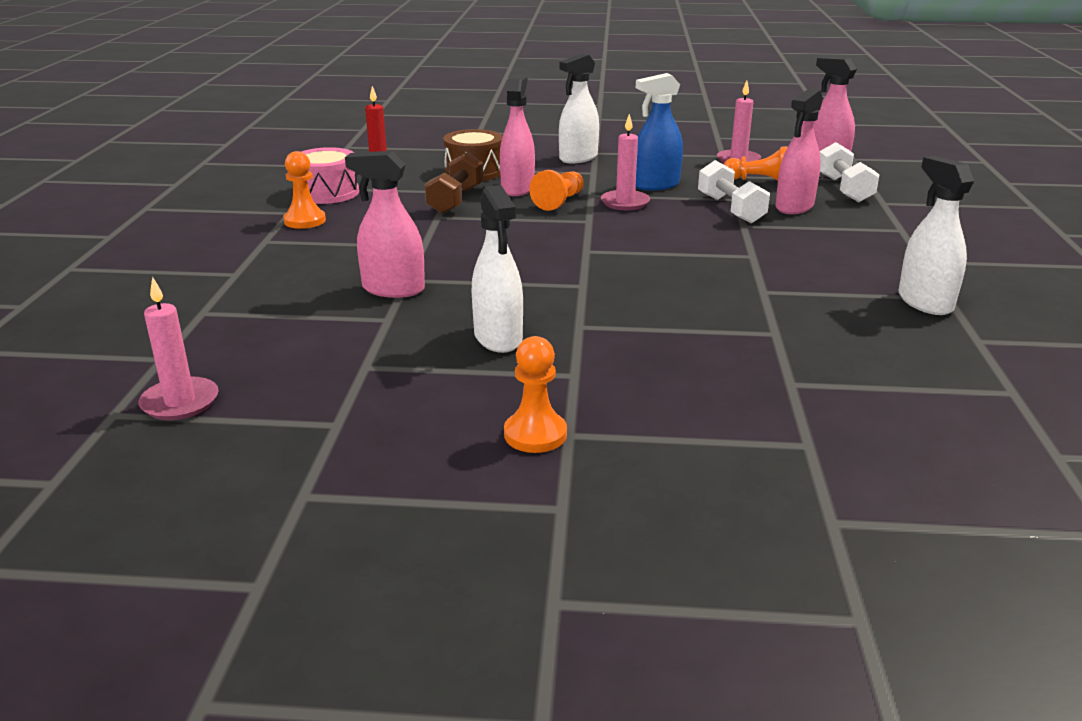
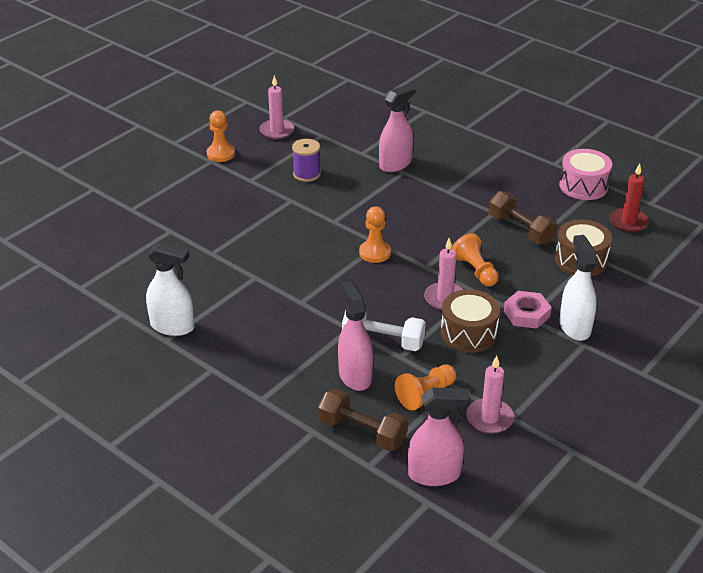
camera: 125 degrees right, 10 degrees up
pink candle [139,277,219,420] -> pink candle moved to [259,75,294,139]
orange pawn [283,151,326,229] -> orange pawn moved to [359,206,391,263]
white spray bottle [472,185,523,353] -> purple spool [292,139,321,182]
pink spray bottle [500,75,535,196] -> none
blue spray bottle [636,73,683,190] -> brown drum [441,289,500,353]
white dumbbell [819,142,879,202] -> brown dumbbell [318,389,408,451]
none -> pink nut [504,291,552,329]

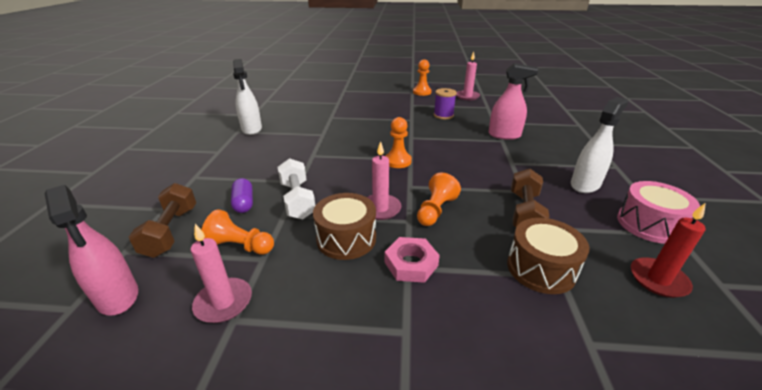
camera: 55 degrees right, 5 degrees down
pink spray bottle [338,281,373,391] -> purple capsule [231,178,253,213]
white spray bottle [559,235,597,341] -> white spray bottle moved to [571,97,628,193]

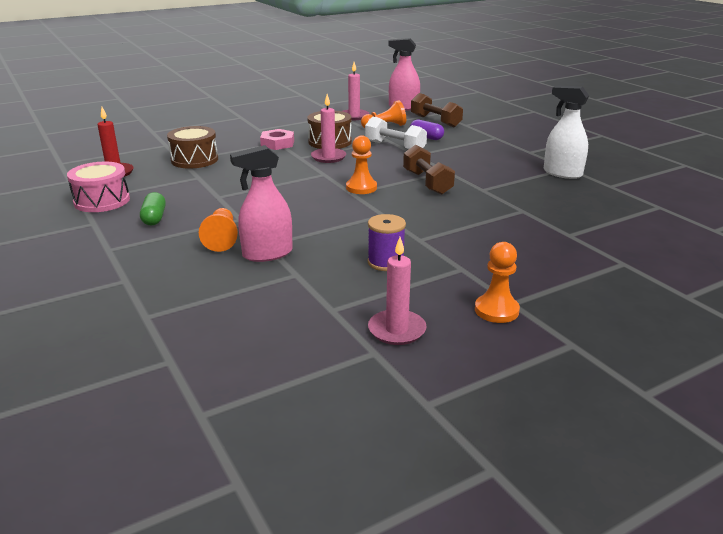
camera: 145 degrees right, 5 degrees down
orange pawn [417,173,461,226] -> orange pawn moved to [199,208,238,252]
brown dumbbell [511,169,550,227] -> brown dumbbell moved to [403,145,455,195]
white spray bottle [571,97,628,193] -> green capsule [140,192,166,225]

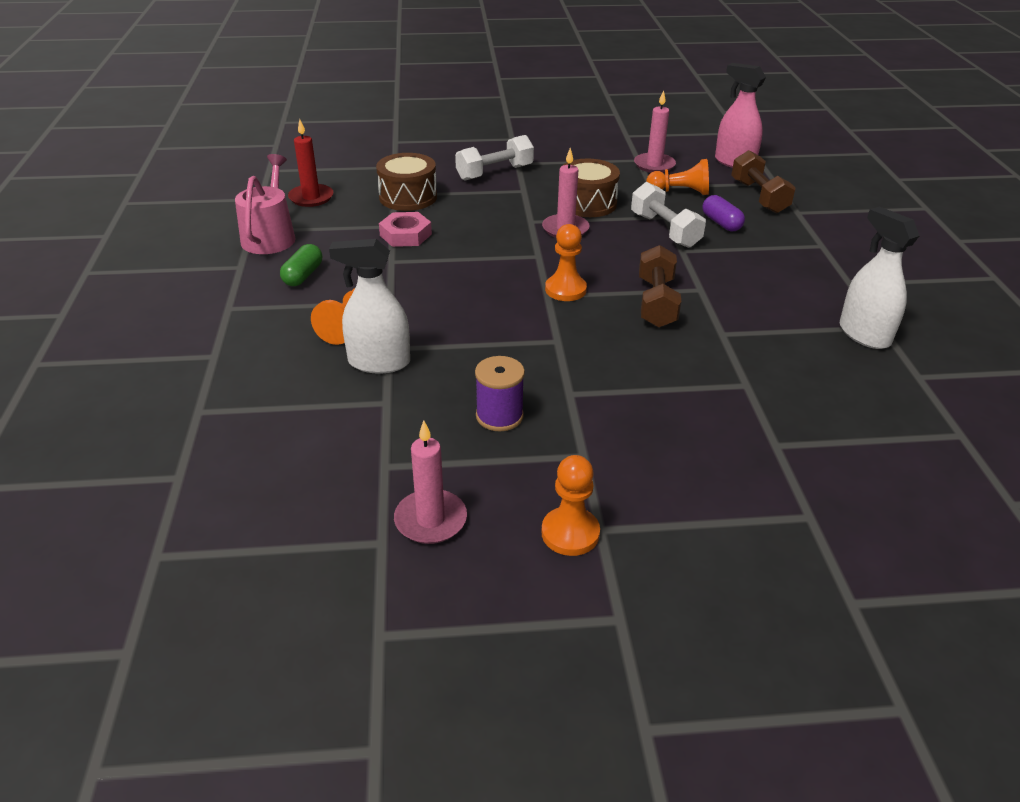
camera: 25 degrees right, 10 degrees up
pink drum [67,162,130,212] -> pink watering can [235,154,296,254]
pink spray bottle [230,145,293,262] -> white spray bottle [329,239,410,373]
pink nut [260,129,294,150] -> pink nut moved to [379,212,432,247]
none -> white dumbbell [455,135,534,181]

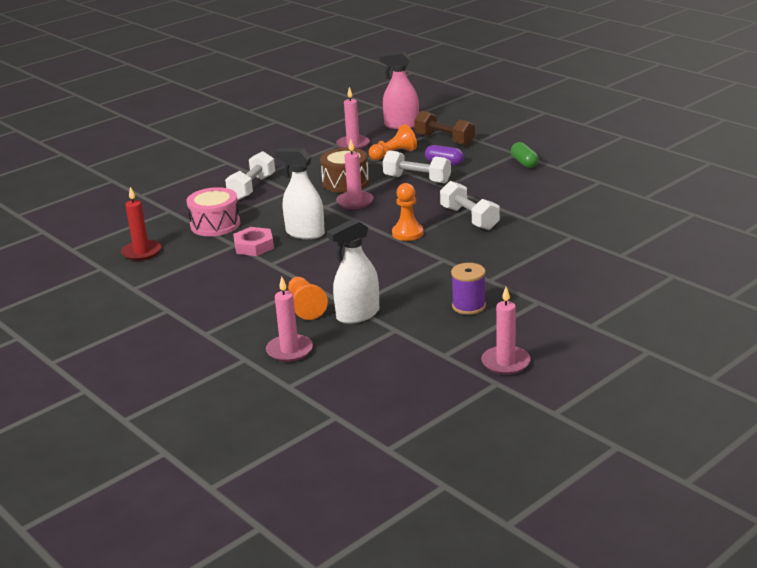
camera: 35 degrees left, 10 degrees down
pink watering can [235,154,296,254] -> none
green capsule [280,244,322,286] -> green capsule moved to [511,142,539,168]
brown drum [376,153,437,211] -> pink drum [187,187,240,236]
orange pawn [541,455,600,556] -> none
brown dumbbell [639,245,681,328] -> white dumbbell [440,181,500,230]
white spray bottle [840,206,919,349] -> white spray bottle moved to [275,148,325,239]
none -> pink candle [266,277,313,362]

